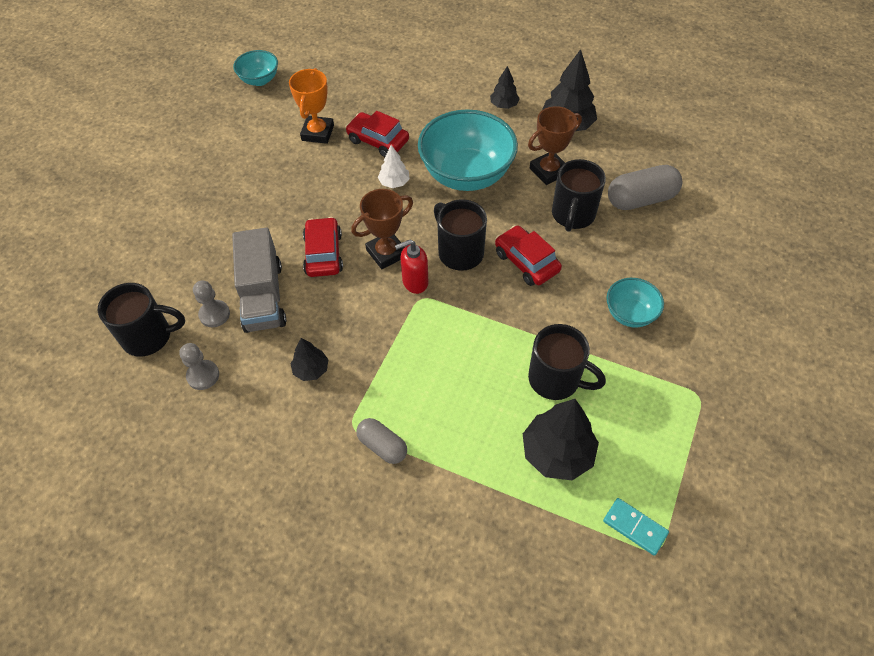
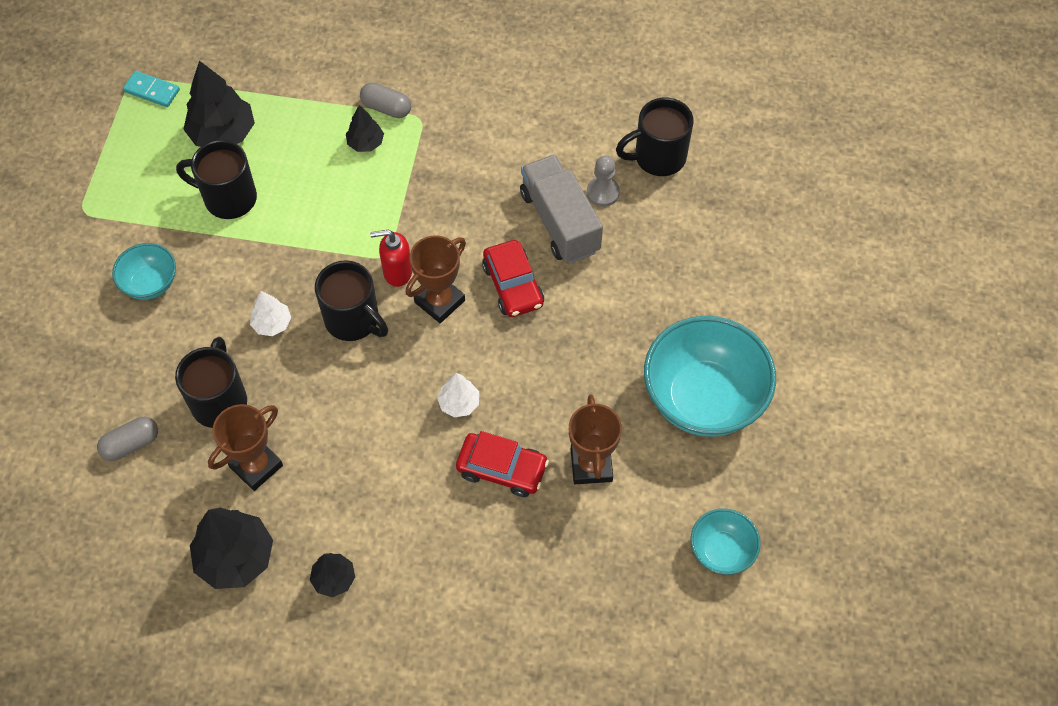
camera: 165 degrees right, 5 degrees up
grey pawn [179,343,219,390] -> none
orange trophy [289,68,334,144] -> brown trophy [569,395,622,484]
black tree [290,338,329,381] -> black tree moved to [346,105,384,152]
red soap dispenser [395,240,429,294] -> red soap dispenser turned 150 degrees counterclockwise [370,230,412,287]
turquoise bowl [418,109,518,191] -> turquoise bowl moved to [644,316,776,437]
red car [495,225,562,286] -> white tree [250,291,291,336]
grey capsule [608,165,682,210] -> grey capsule [97,417,158,461], size x0.62

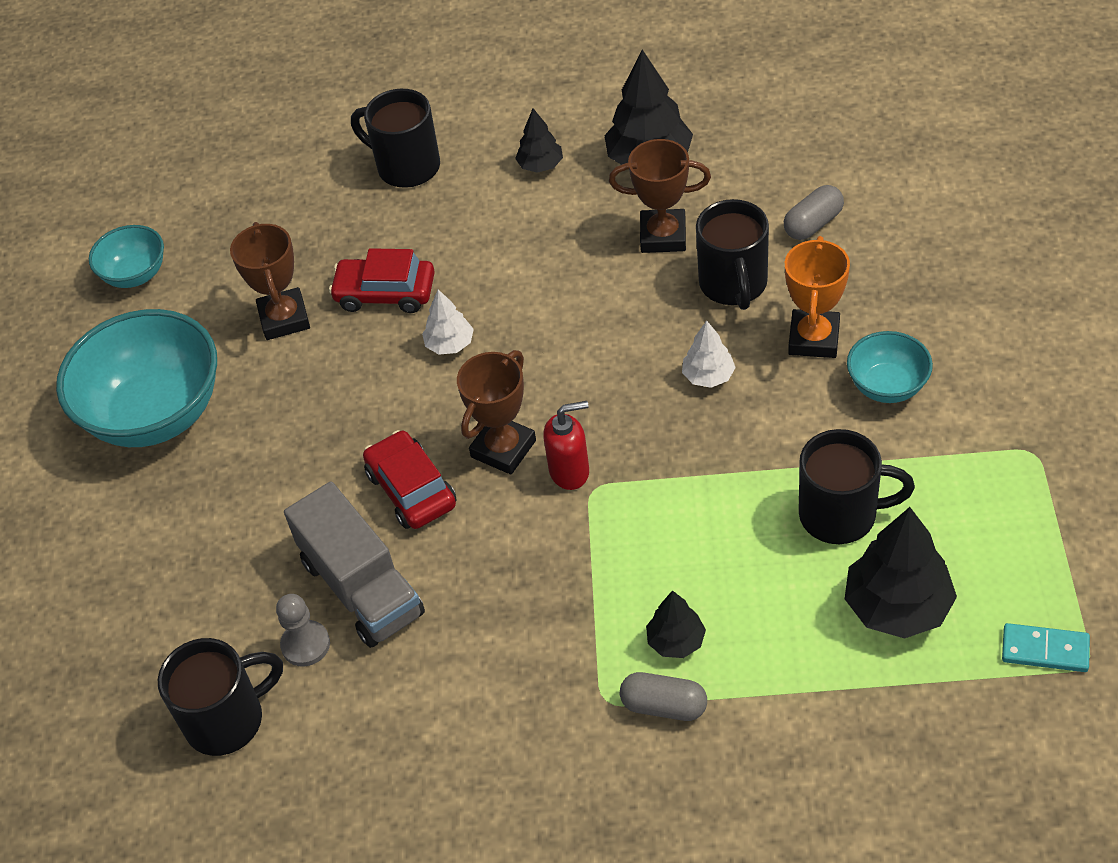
camera: 175 degrees right, 10 degrees down
brown trophy [208,404,283,491] -> brown trophy turned 60 degrees clockwise [609,139,711,253]
black mug [315,260,388,341] -> black mug moved to [351,89,440,188]
none -> orange trophy [785,236,850,358]

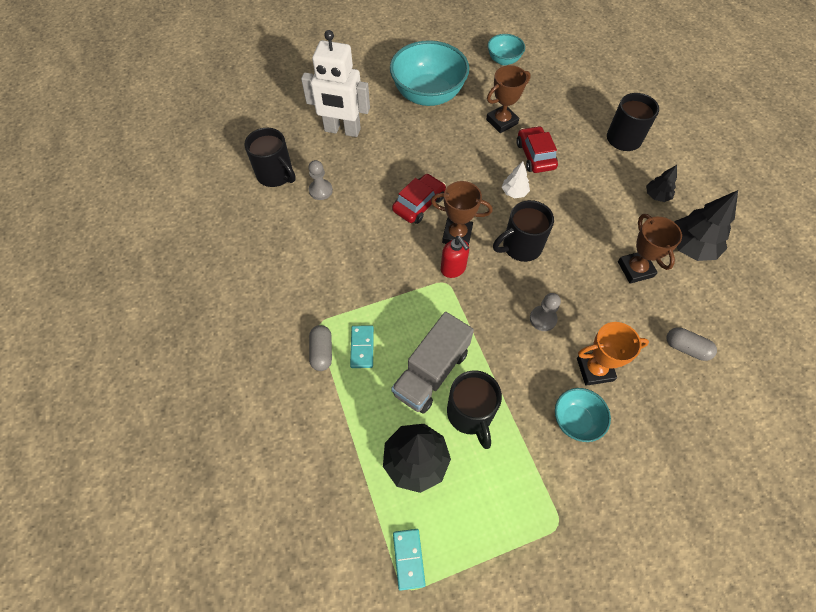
camera: 65 degrees right, 10 degrees up
grey truck [284,481,425,648] -> grey truck moved to [391,312,474,414]
black tree [646,590,706,658] -> turquoise domino [350,325,374,368]
white tree [682,320,736,388] -> grey pawn [530,293,561,331]
black mug [696,199,769,310] -> black mug moved to [493,200,554,262]
none -> white robot [301,30,370,137]

